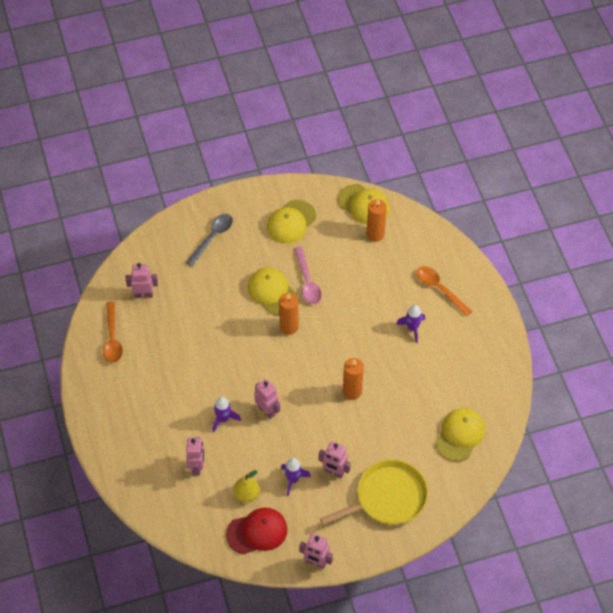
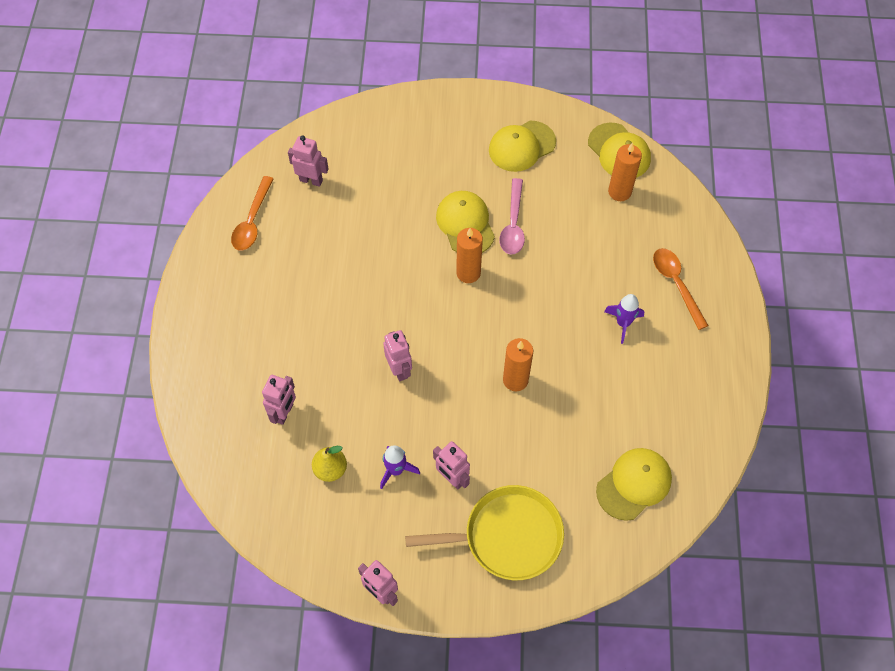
camera: 20 degrees right, 5 degrees up
grey spoon [186,214,233,267] -> none
purple rocket [213,397,241,433] -> none
red cap [226,508,288,554] -> none

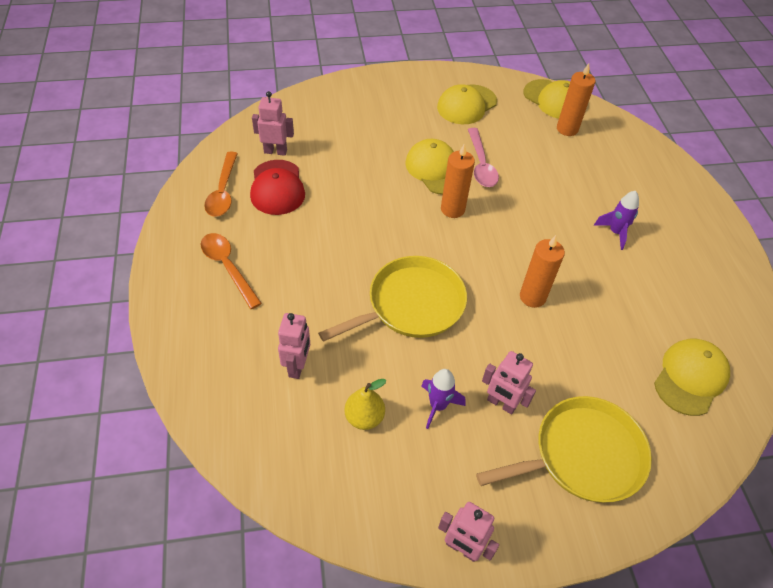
camera: 15 degrees left, 10 degrees down
pink robot [383,330,412,381] -> yellow pan [318,256,467,342]
orange spoon [653,248,709,330] -> orange spoon moved to [201,233,262,309]
none -> red cap [250,160,305,215]

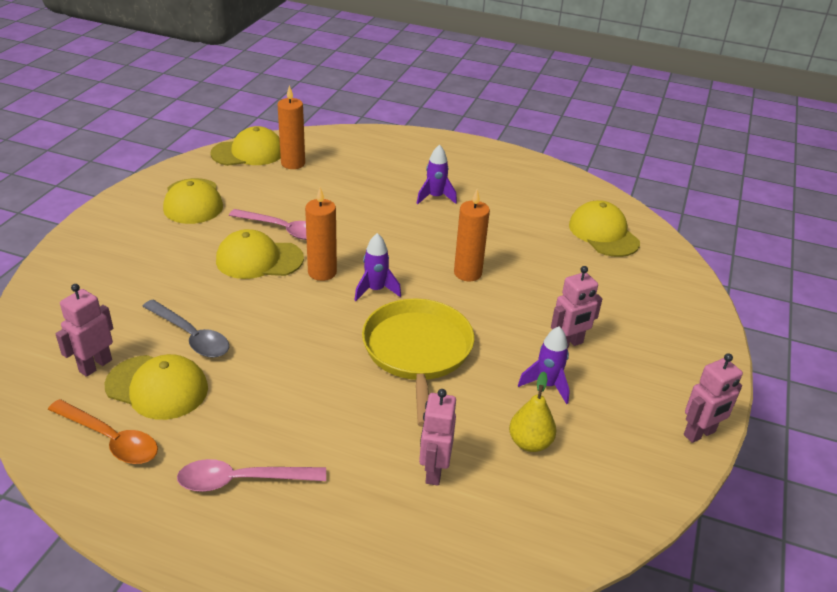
camera: 60 degrees left, 15 degrees down
orange spoon [201,233,262,309] -> pink spoon [177,459,326,492]
red cap [250,160,305,215] -> yellow cap [105,354,208,420]
pink robot [278,313,310,379] -> pink robot turned 120 degrees counterclockwise [419,389,456,486]
yellow pan [476,396,652,502] -> none
none -> grey spoon [142,300,229,358]
none -> purple rocket [355,233,401,301]

